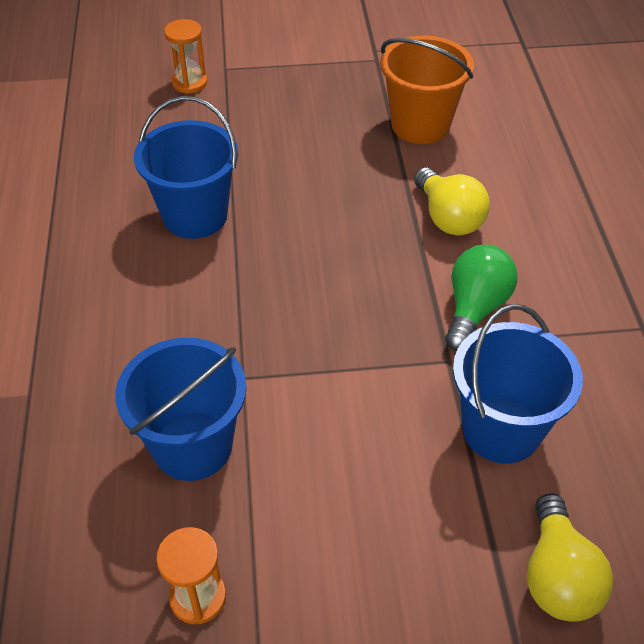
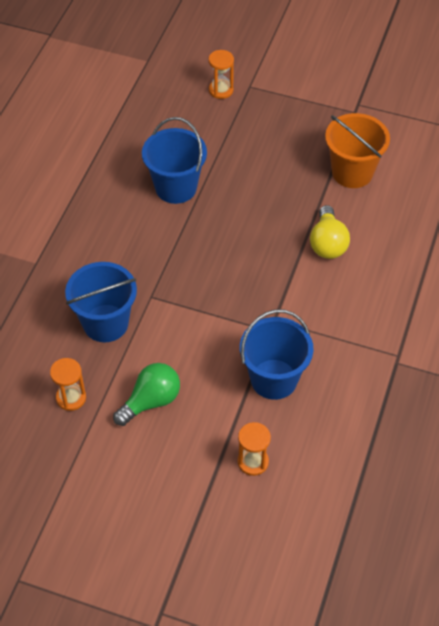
camera: 25 degrees right, 5 degrees up
green light bulb [445,245,517,351] -> green light bulb moved to [113,363,180,426]
yellow light bulb [527,493,613,622] -> orange hourglass [237,422,271,476]

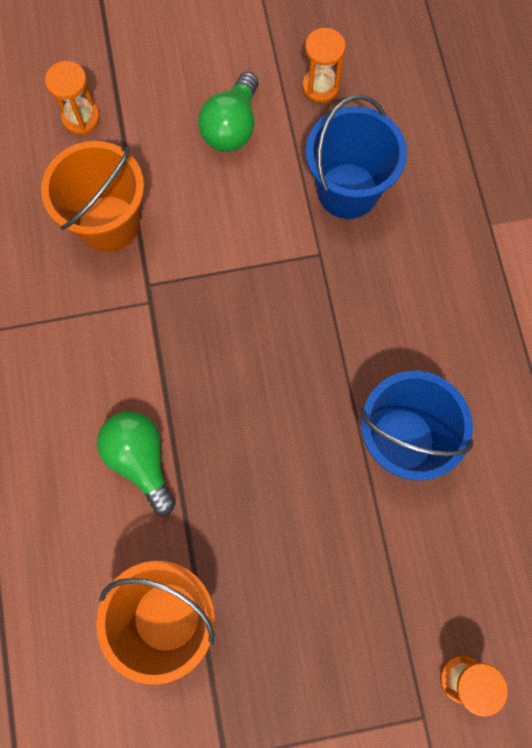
camera: 150 degrees right, 20 degrees up
blue bucket [240,309,313,400] -> orange bucket [41,141,144,252]
yellow light bulb [310,205,350,259] -> green light bulb [97,411,176,515]

